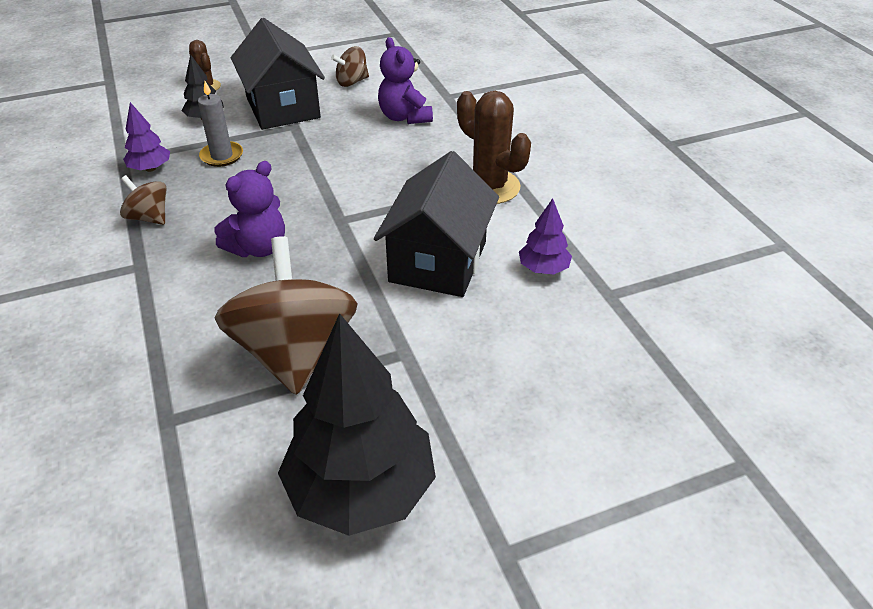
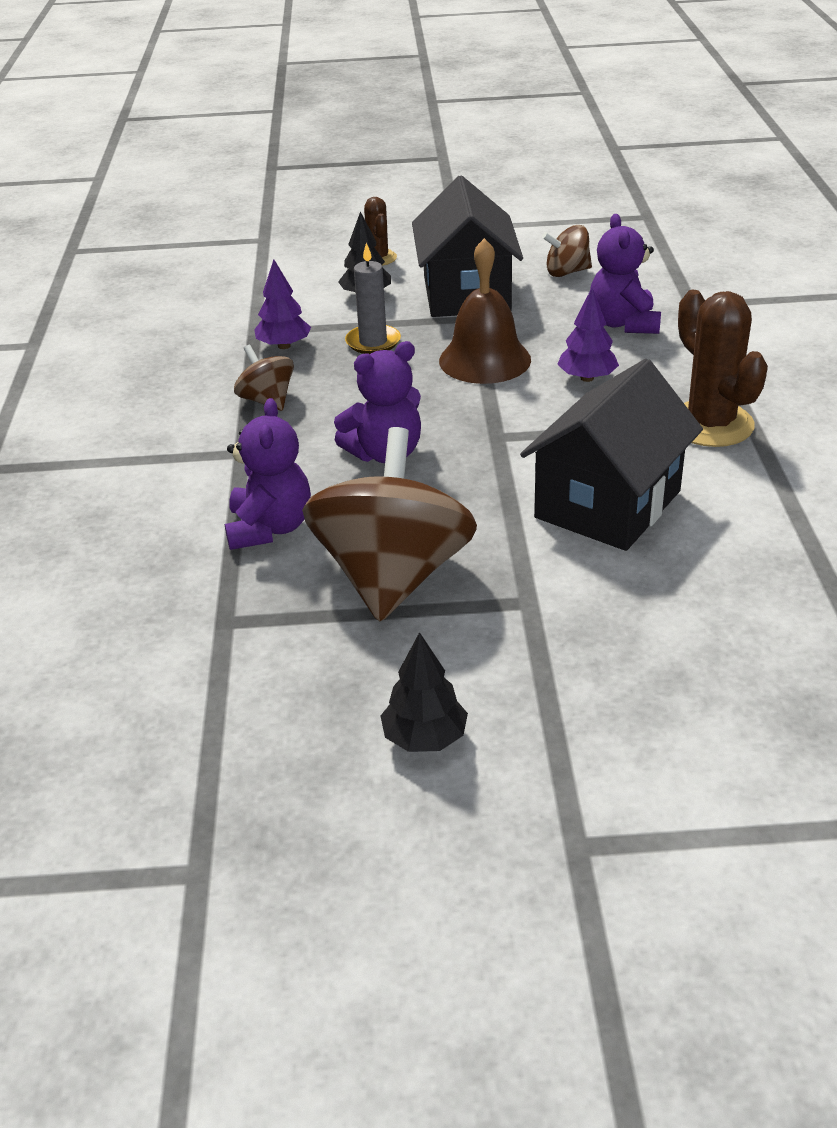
camera: 20 degrees right, 5 degrees down
black tree [278,313,436,536] -> black tree [381,632,468,752], size x0.46
purple tree [519,198,572,274] -> purple tree moved to [557,288,619,382]
none -> purple teddy bear [225,398,311,550]
none -> brown bell [439,238,531,384]

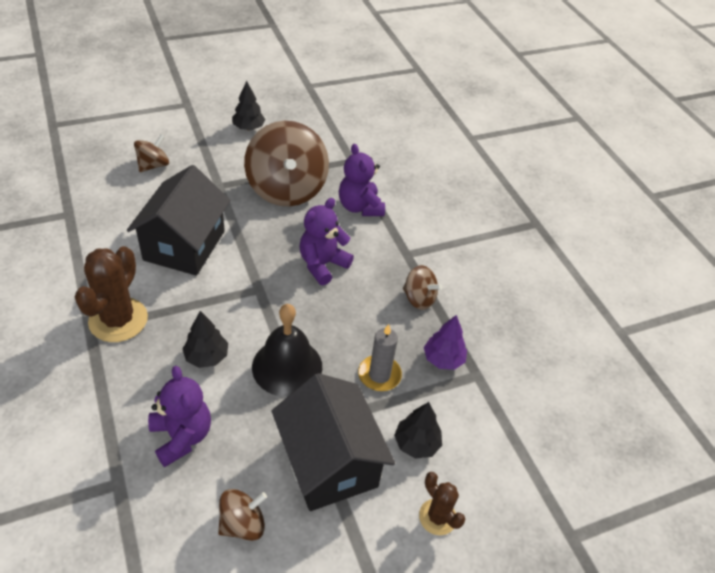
camera: 155 degrees right, 10 degrees up
brown bell [439,238,531,384] -> black bell [252,304,322,397]
purple tree [557,288,619,382] -> black tree [182,311,228,368]
brown cactus [678,290,768,447] -> brown cactus turned 60 degrees clockwise [75,246,148,342]
none -> brown spinning top [134,134,169,172]

